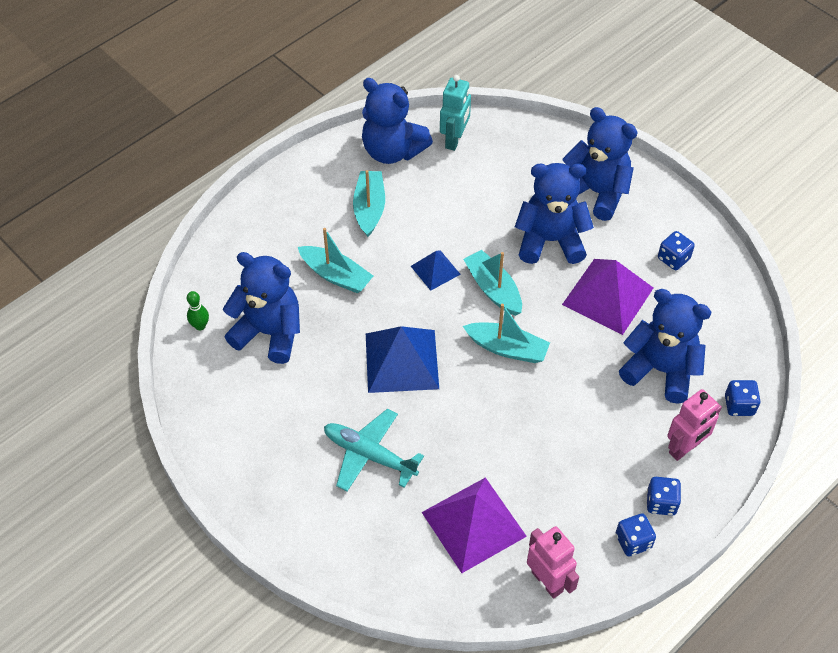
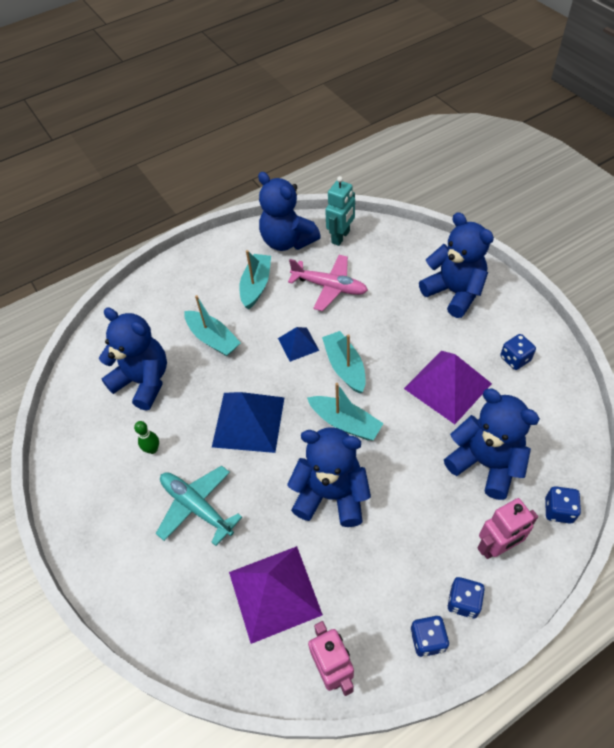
camera: 15 degrees right, 0 degrees up
green bowling pin [187,291,209,330] -> green bowling pin moved to [134,421,159,454]
blue teddy bear [515,163,594,264] -> blue teddy bear moved to [287,427,371,527]
none -> pink plane [288,255,368,311]

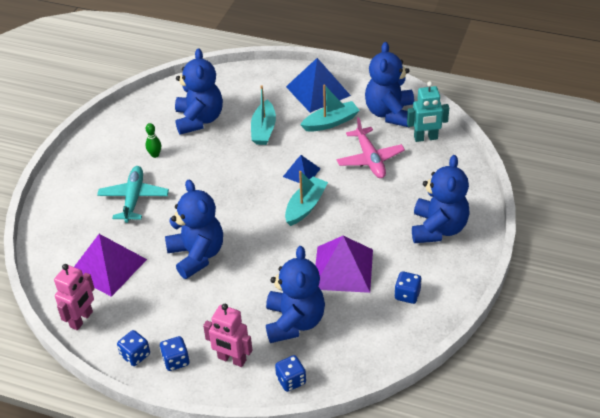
camera: 50 degrees right, 10 degrees down
blue pyramid [212,392,285,453] -> blue pyramid moved to [286,58,351,113]
turquoise boat [307,383,384,440] -> none

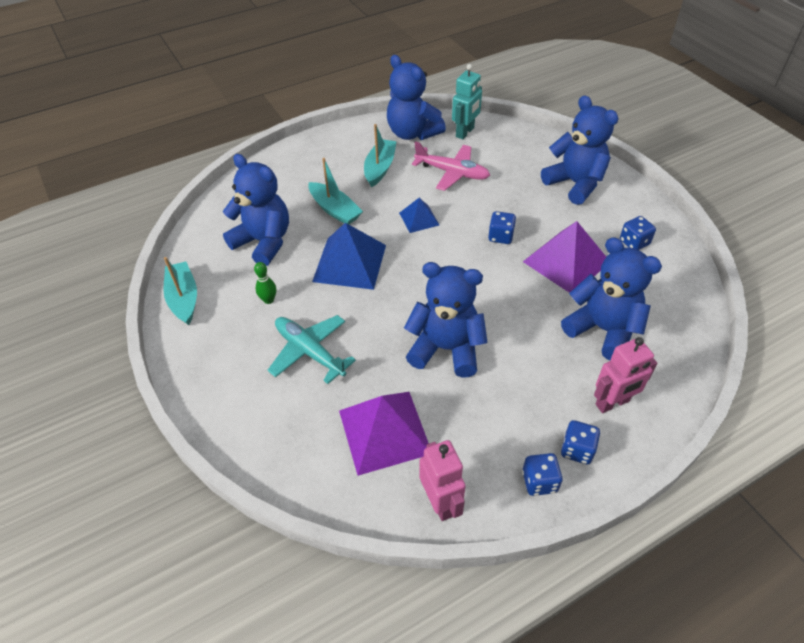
camera: 50 degrees left, 5 degrees up
blue dice [275,355,306,392] -> blue dice moved to [488,211,516,244]
turquoise boat [285,171,328,226] -> turquoise boat moved to [163,257,197,325]
blue pyramid [286,58,351,113] -> blue pyramid moved to [312,223,386,290]

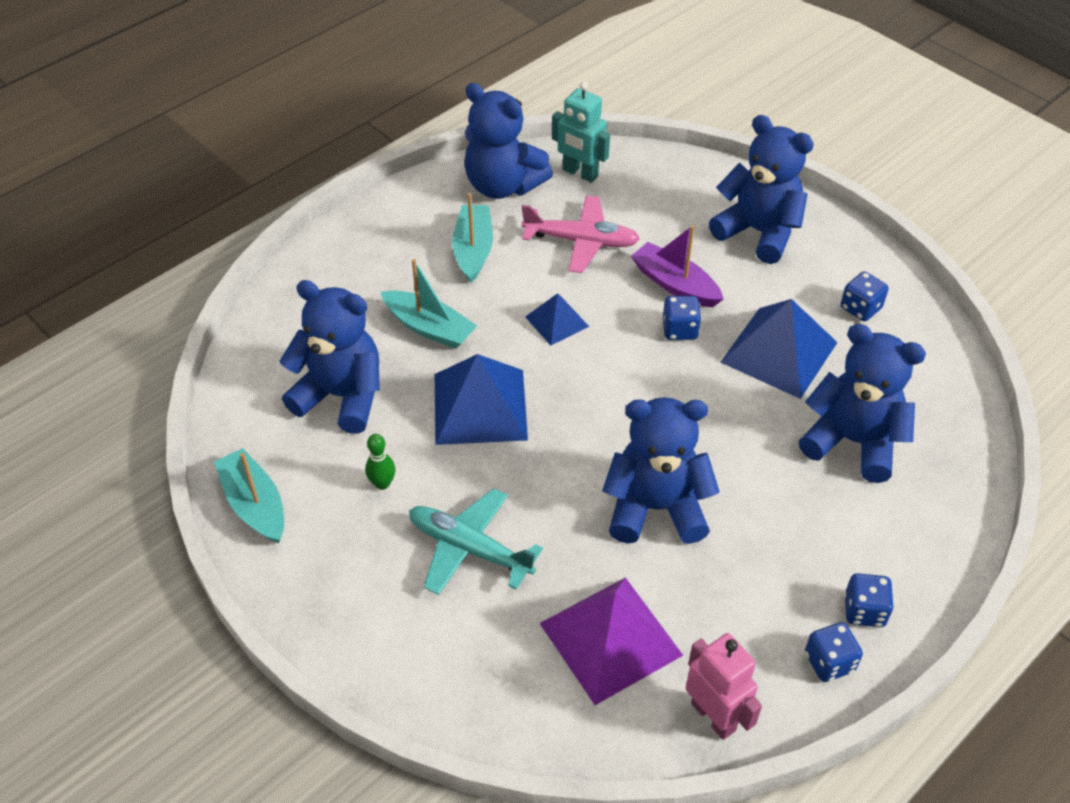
camera: 15 degrees left, 0 degrees up
turquoise robot [452,64,482,139] -> turquoise robot turned 105 degrees clockwise [552,82,610,183]
purple pyramid [523,221,606,293] -> blue pyramid [721,299,838,399]
pink robot [594,337,657,413] -> none
none -> purple boat [631,225,724,307]

